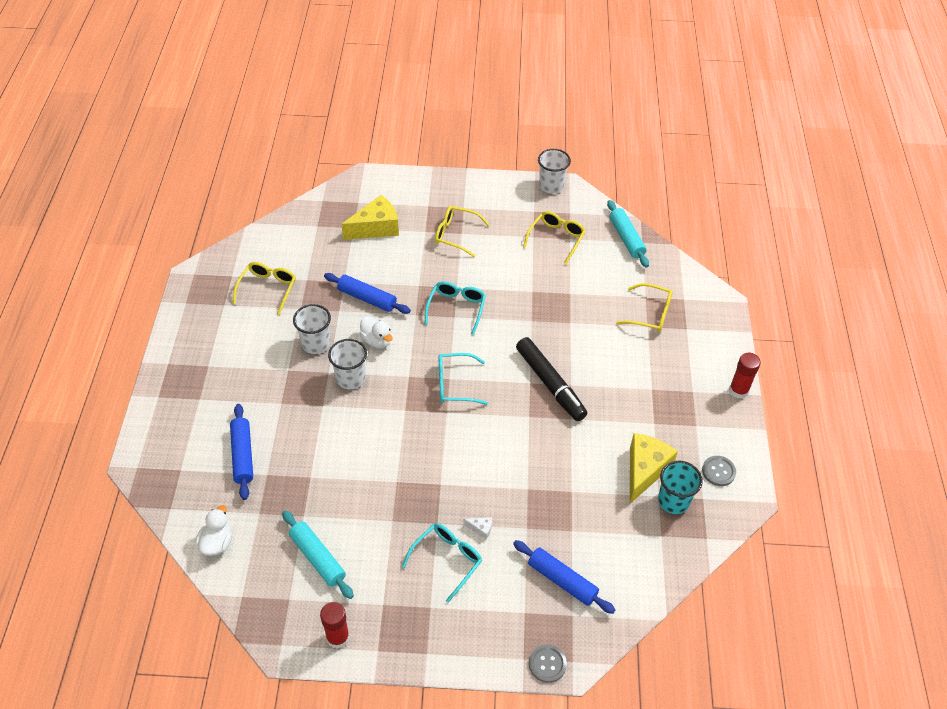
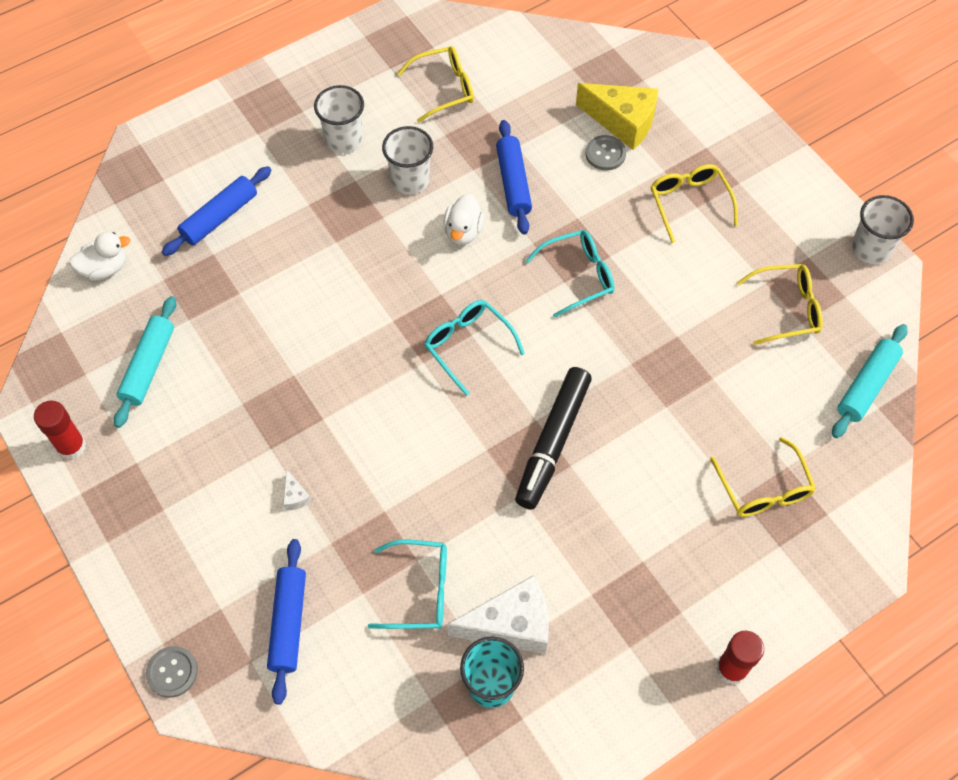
camera: 55 degrees right, 10 degrees up
white cup [328,339,367,389] -> white cup moved to [314,85,364,153]
turquoise glasses [402,523,482,603] -> turquoise glasses moved to [368,540,447,629]
yellow cheese [630,433,678,504] -> white cheese [447,575,549,654]
grey button [702,456,736,486] -> grey button moved to [585,135,626,170]

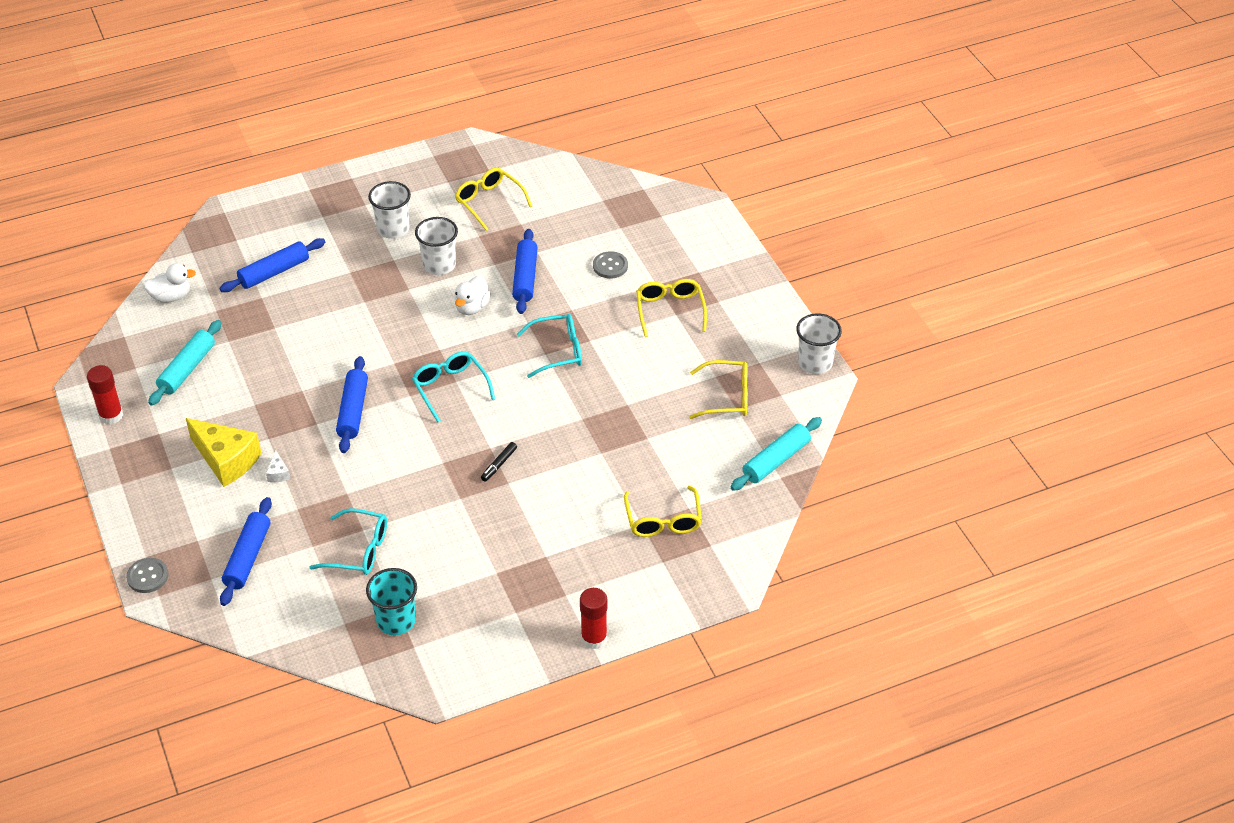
camera: 10 degrees right, 15 degrees down
yellow glasses [397,46,474,123] -> yellow glasses turned 120 degrees counterclockwise [455,168,532,231]
white cheese [447,575,549,654] -> none
black marker [515,367,592,510] -> black marker [481,442,517,481], size x0.41
yellow cheese [576,83,658,150] -> yellow cheese moved to [186,418,261,487]
none -> blue rolling pin [336,356,368,453]

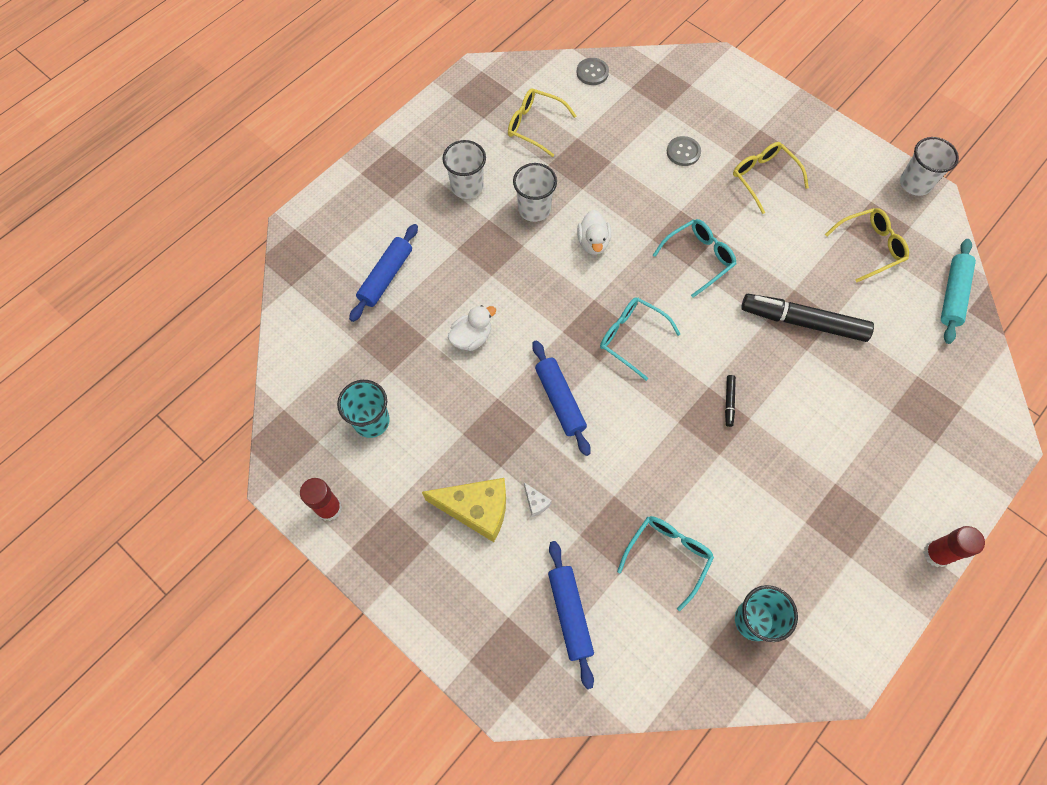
camera: 25 degrees left, 20 degrees up
grey button [126,558,169,593] -> grey button moved to [576,58,609,85]
white duck [143,263,196,303] -> white duck moved to [448,305,496,351]
turquoise rolling pin [148,320,222,406] -> turquoise cup [337,380,390,438]
turquoise glasses [309,508,387,575] -> turquoise glasses turned 45 degrees counterclockwise [617,516,714,611]
blue rolling pin [512,229,538,314] -> none
yellow glasses [624,486,702,537] -> none
none -> black marker [741,294,874,342]

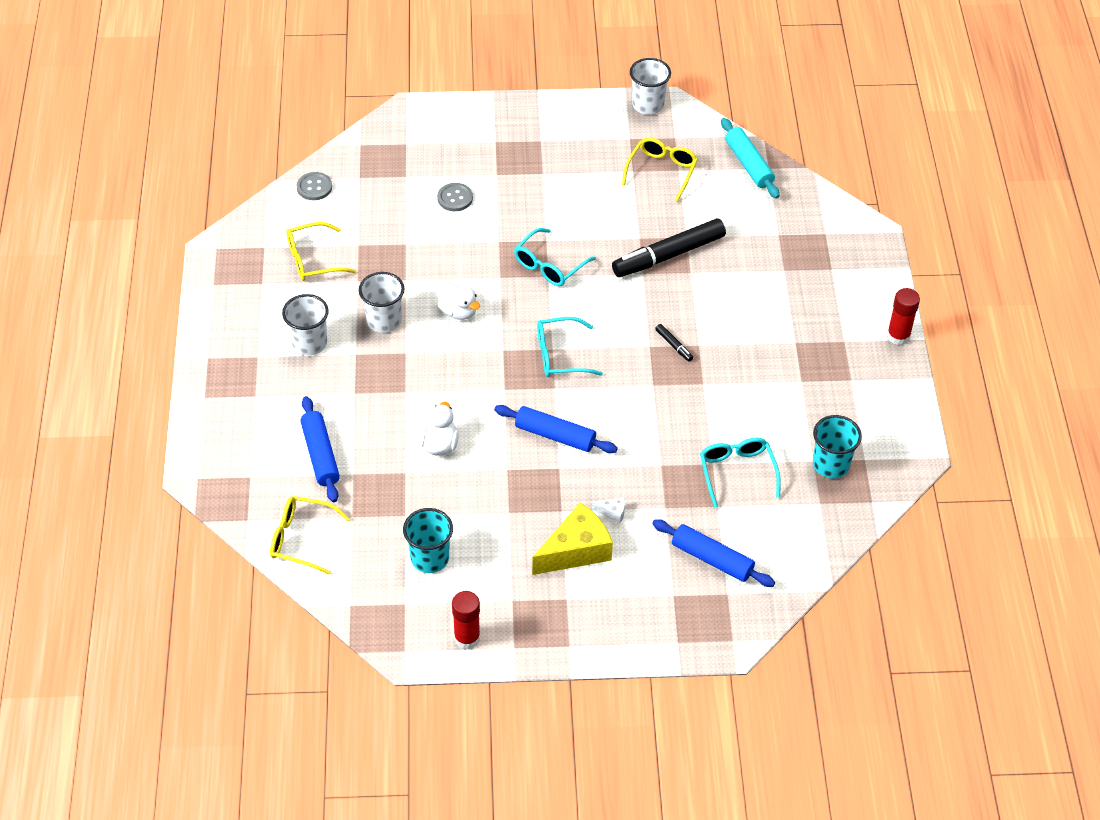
camera: 45 degrees left, 15 degrees down
turquoise glasses [653,219,736,298] -> turquoise glasses turned 150 degrees counterclockwise [514,228,596,286]
yellow glasses [733,142,809,214] -> yellow glasses moved to [270,496,350,574]

